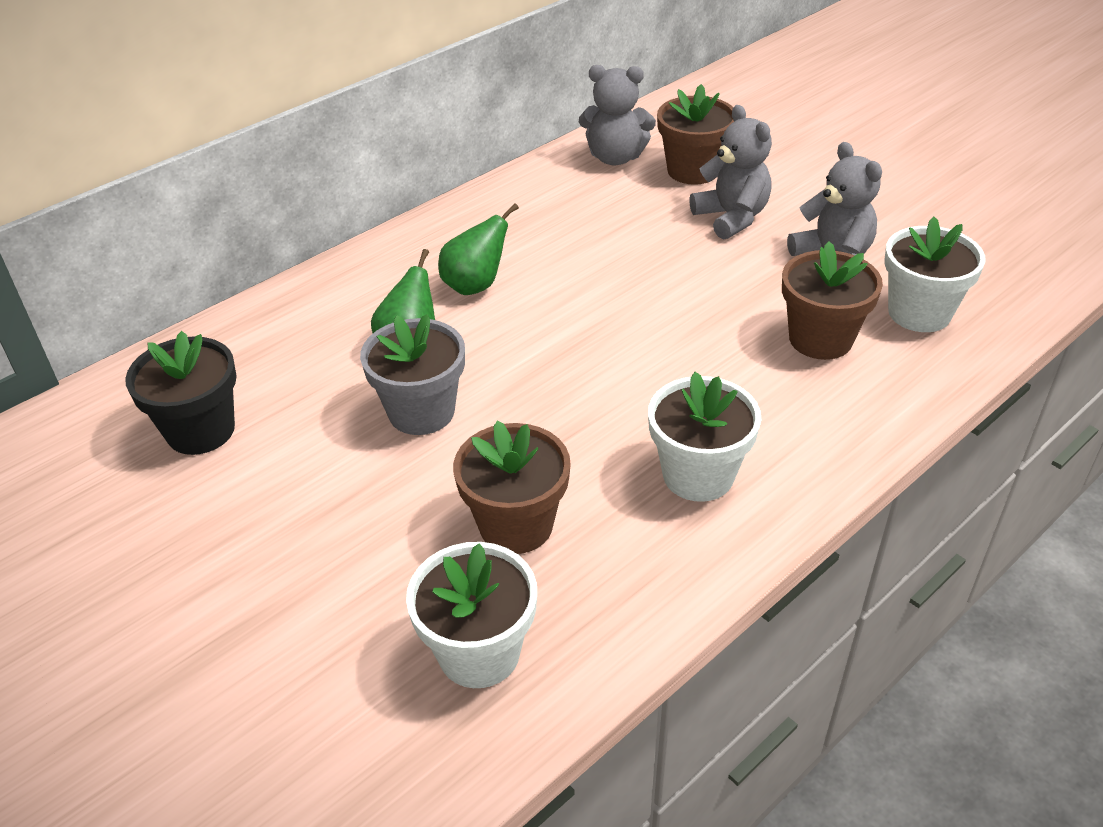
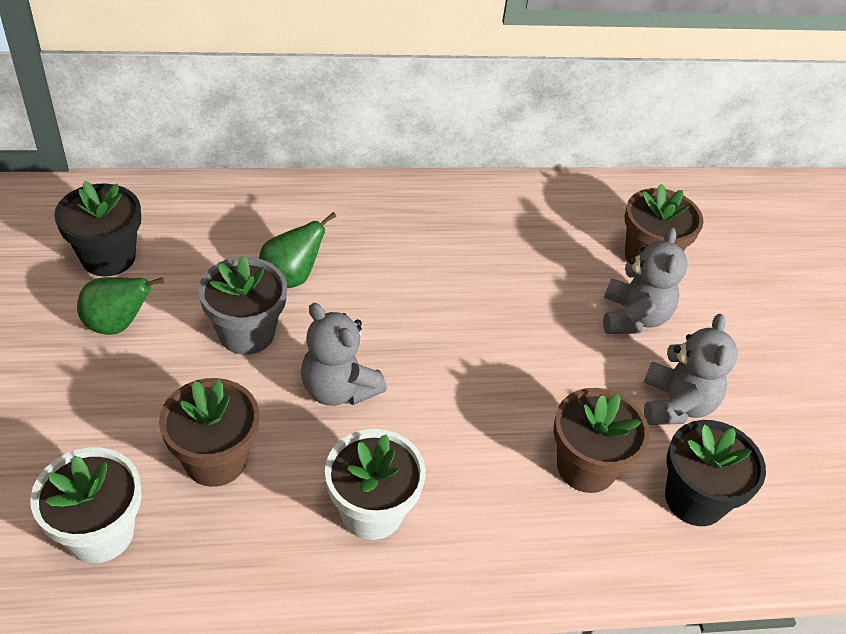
camera: 30 degrees right, 5 degrees up
green pear [438,203,519,295] -> green pear moved to [77,277,164,335]
grey teddy bear [579,65,656,165] -> grey teddy bear moved to [301,303,387,406]
white flower pot [884,216,986,332] -> black flower pot [665,420,766,526]

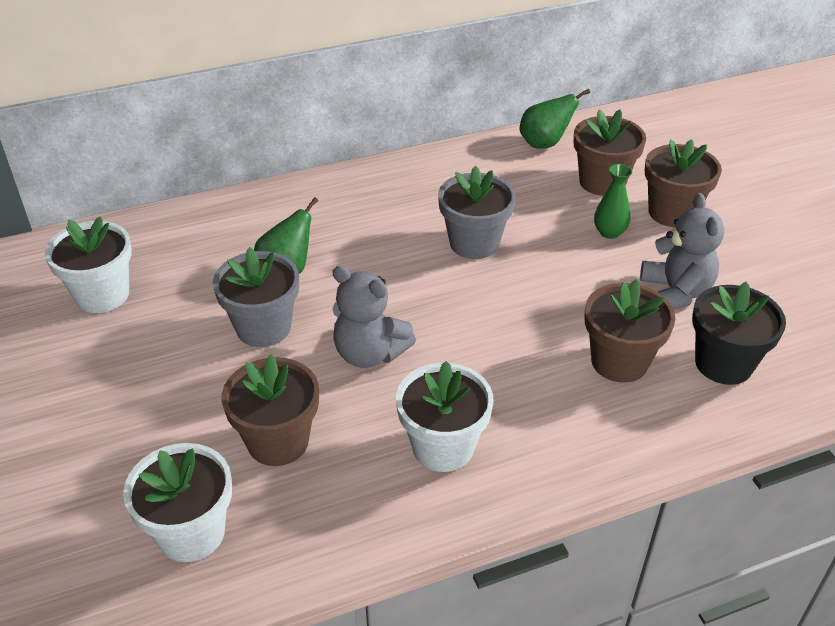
camera: 10 degrees left, 5 degrees down
black flower pot [54,181,141,276] -> white flower pot [45,217,132,313]
green pear [77,277,164,335] -> green pear moved to [520,89,590,149]
grey teddy bear [603,227,688,334] -> green vase [594,164,632,239]
none -> grey flower pot [438,166,516,259]
none -> brown flower pot [645,139,722,227]

